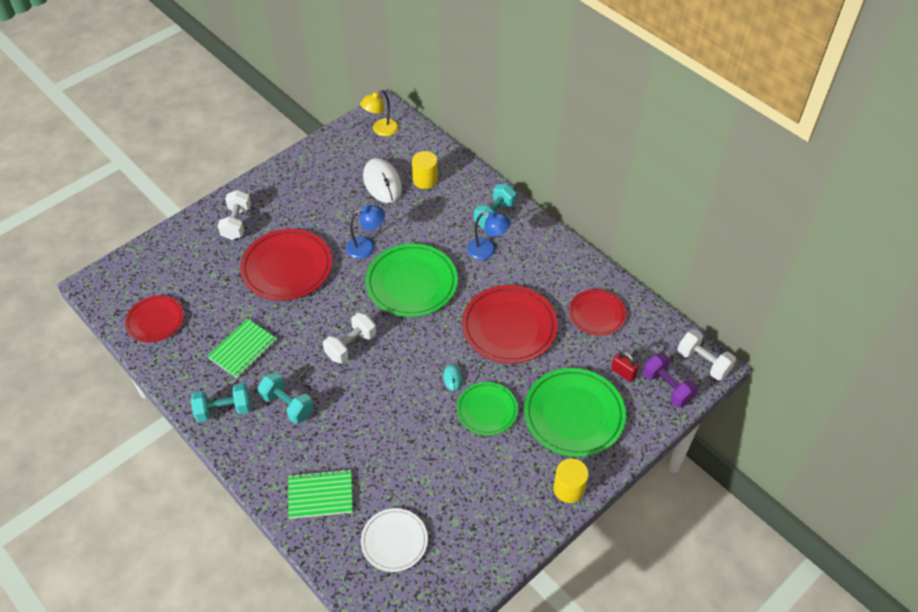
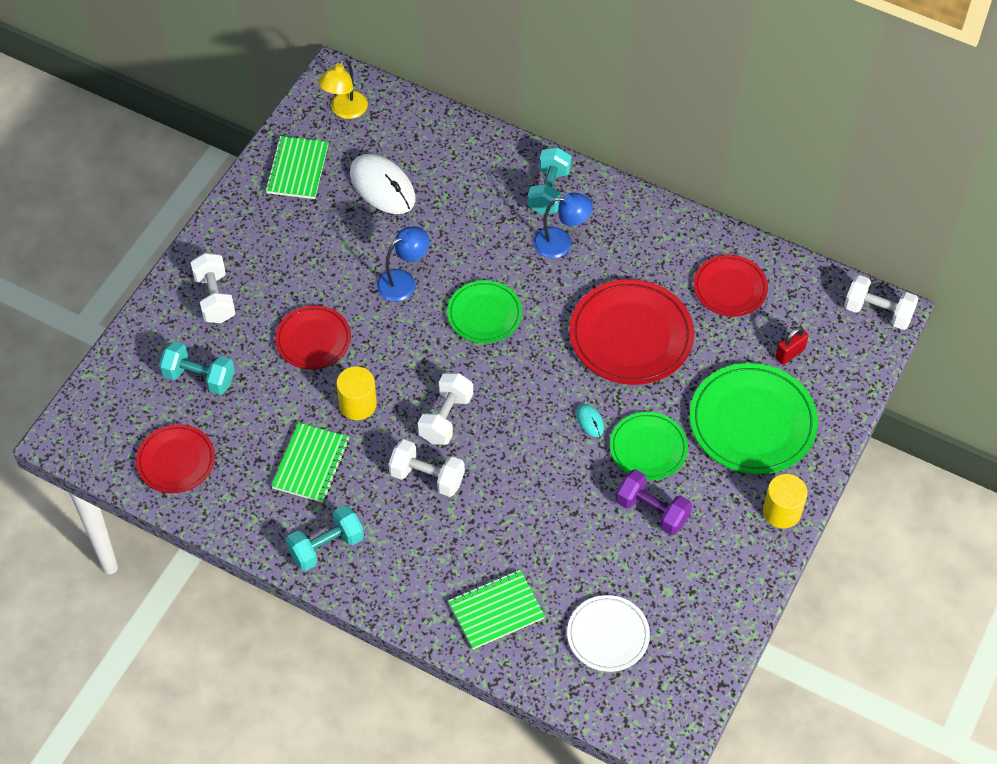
camera: 20 degrees left, 5 degrees up
red plate [240,229,332,301] -> red plate [275,305,351,370], size x0.61
turquoise dumbbell [258,372,314,424] -> turquoise dumbbell moved to [159,341,235,395]
green plate [365,244,458,317] -> green plate [447,280,522,343], size x0.61
yellow cylinder [412,151,438,189] -> yellow cylinder moved to [336,366,377,420]
red padlock [611,351,639,382] -> red padlock turned 60 degrees counterclockwise [775,327,809,365]
purple dumbbell [643,353,698,408] -> purple dumbbell moved to [615,469,692,535]
none -> green notebook [265,136,329,199]
none -> white dumbbell [389,439,465,497]

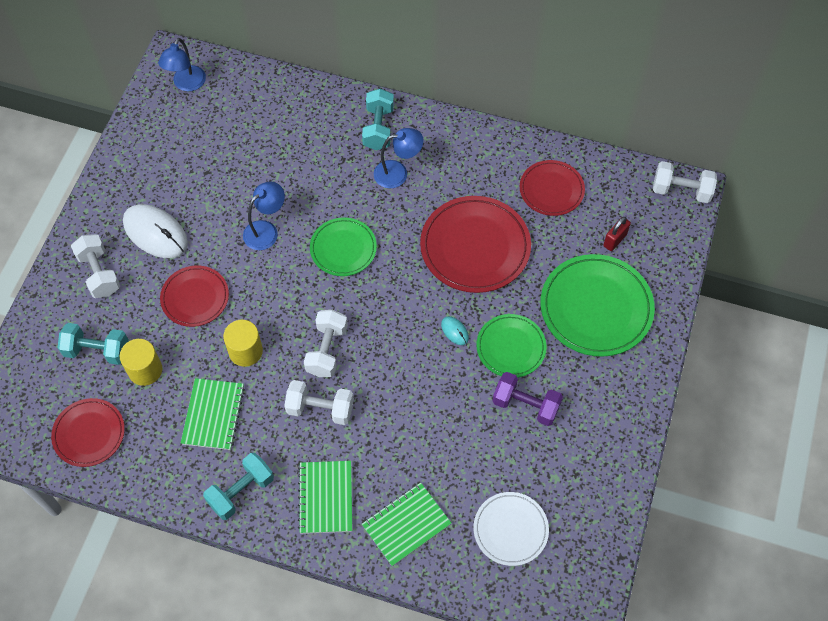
camera: 10 degrees left, 5 degrees up
green notebook [265,136,329,199] -> green notebook moved to [298,461,352,534]
yellow lamp [318,58,368,119] -> blue lamp [158,38,206,91]
white mouse [350,154,416,214] -> white mouse moved to [123,204,188,258]
yellow cylinder [763,474,808,528] -> yellow cylinder moved to [120,339,162,386]

